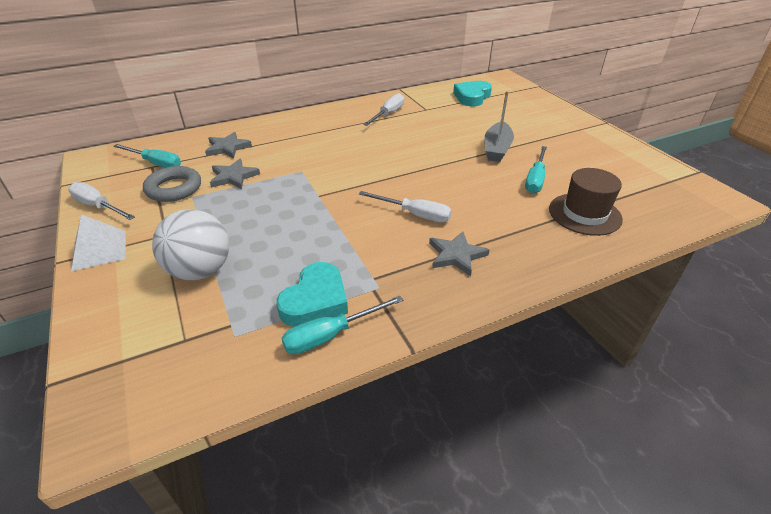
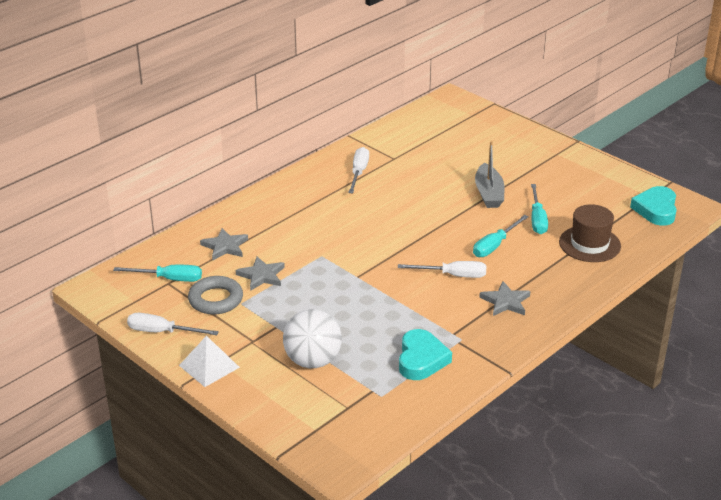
camera: 20 degrees left, 5 degrees down
turquoise screwdriver [282,295,403,354] -> turquoise screwdriver moved to [473,215,529,257]
turquoise heart [453,81,492,106] -> turquoise heart moved to [630,186,677,226]

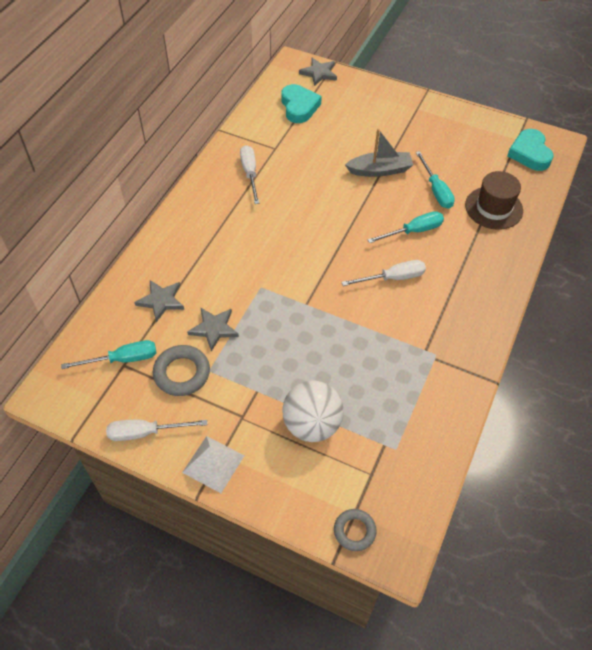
camera: 20 degrees left, 20 degrees up
turquoise heart [399,329,452,380] -> turquoise heart moved to [281,84,322,123]
turquoise screwdriver [473,215,529,257] -> turquoise screwdriver turned 135 degrees counterclockwise [367,211,444,243]
grey boat [475,141,504,208] -> grey boat turned 75 degrees counterclockwise [345,129,413,177]
grey star [479,281,531,316] -> grey star moved to [299,58,337,86]
none -> grey ring [334,509,377,551]

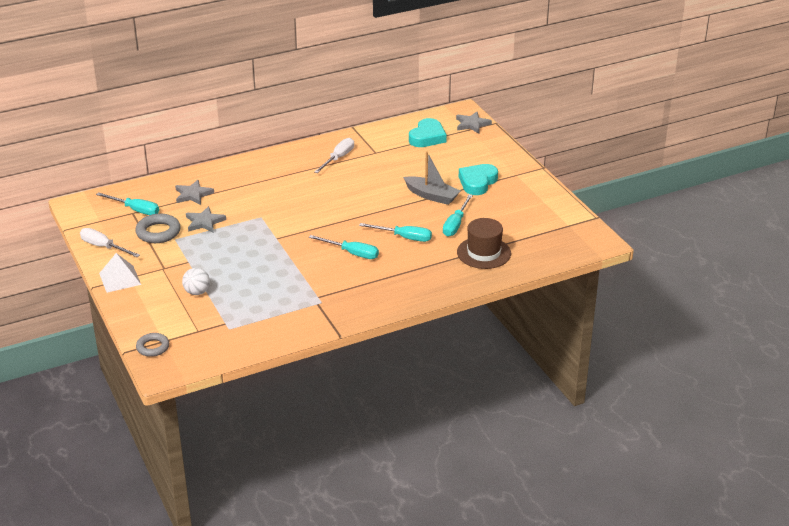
camera: 40 degrees right, 20 degrees down
white ball [282,380,344,442] -> white ball [182,268,210,295], size x0.58
white screwdriver [342,260,426,286] -> turquoise screwdriver [309,235,379,259]
turquoise heart [507,129,554,171] -> turquoise heart moved to [459,164,498,195]

